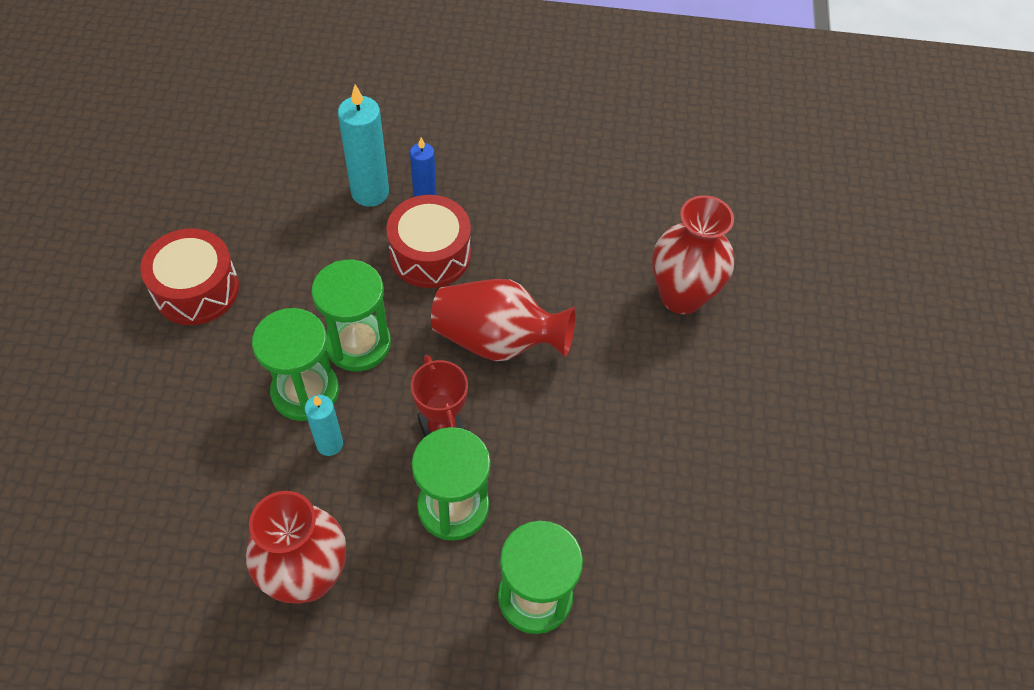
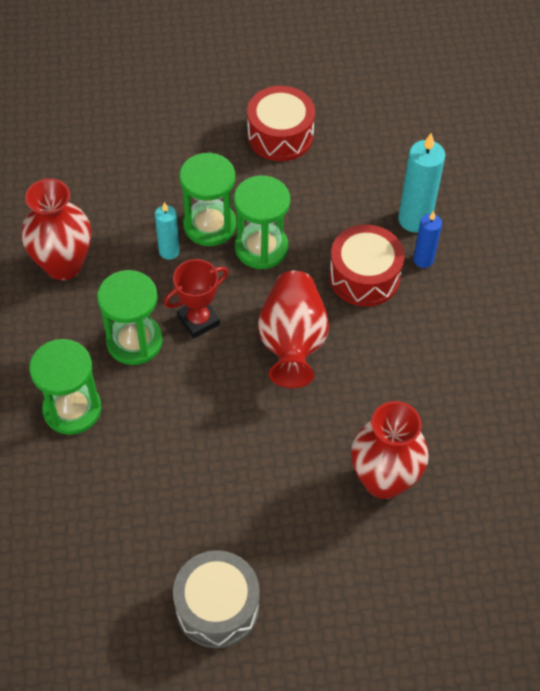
camera: 80 degrees right, 0 degrees up
none -> grey drum [173,550,259,648]

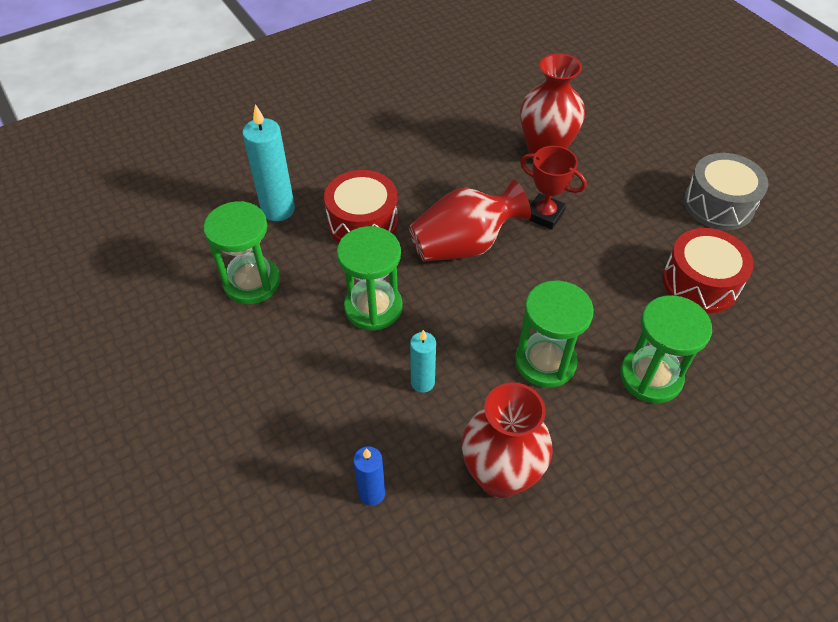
camera: 115 degrees left, 5 degrees down
red trophy [164,259,229,339] -> red trophy moved to [520,146,587,230]
green hourglass [180,153,236,246] -> green hourglass moved to [204,201,280,304]
red drum [247,86,315,161] -> red drum moved to [662,228,754,313]
blue candle [413,211,442,268] -> blue candle moved to [353,446,385,506]

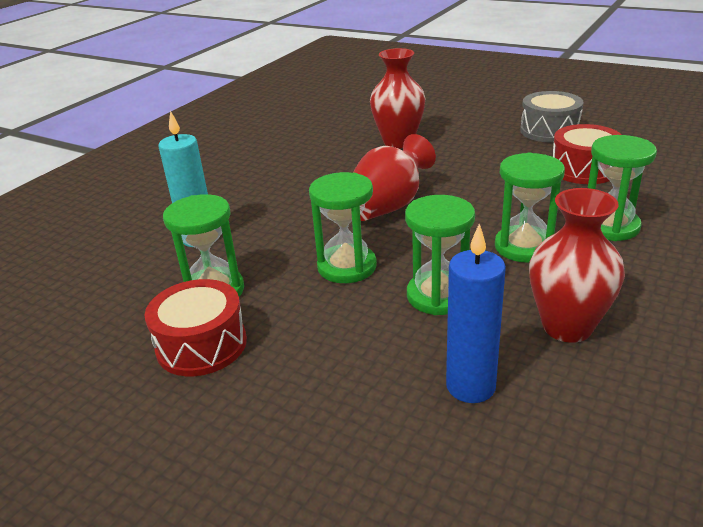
camera: 25 degrees left, 20 degrees down
red drum [324,170,398,242] -> red drum moved to [145,279,247,376]
blue candle [353,446,385,506] -> blue candle [446,224,506,403], size x1.66
turquoise candle [410,330,436,393] -> green hourglass [405,195,475,315]
red trophy [520,146,587,230] -> none

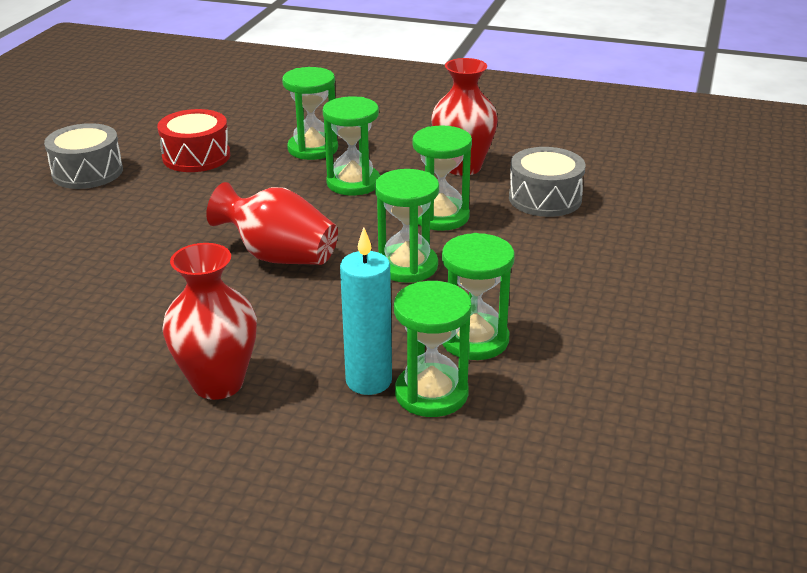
camera: 105 degrees left, 0 degrees up
red drum [145,279,247,376] -> none
red vase [370,48,425,148] -> red vase moved to [162,243,257,400]
blue candle [446,224,506,403] -> grey drum [509,147,586,217]
none -> green hourglass [394,281,472,417]

